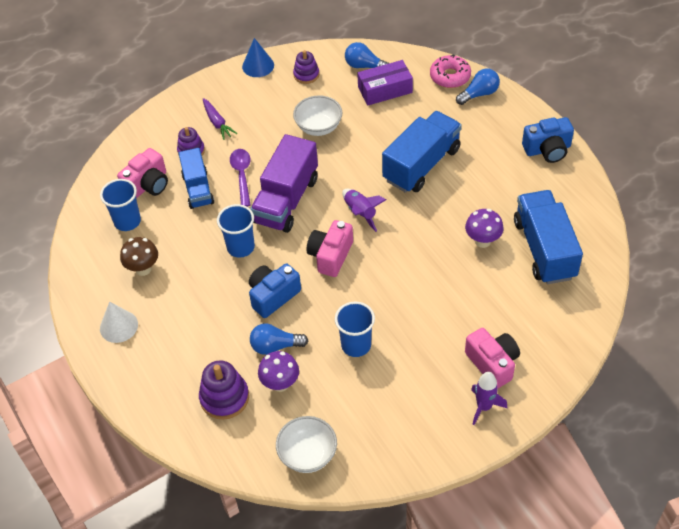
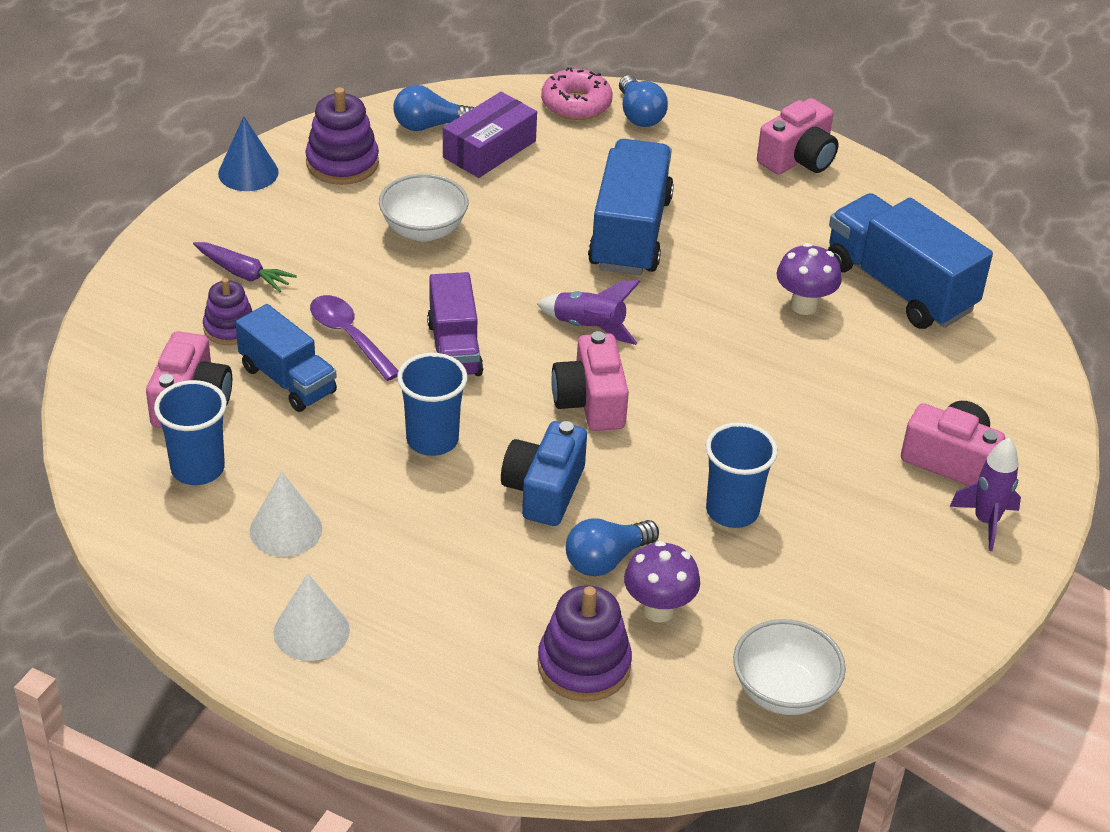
camera: 35 degrees left, 10 degrees down
brown mushroom [120,237,158,276] -> white cone [250,471,322,557]
purple truck [250,134,318,233] -> purple truck [427,272,483,376], size x0.64
purple stacking toy [293,50,319,84] -> purple stacking toy [305,87,379,185], size x1.53
blue light bulb [456,69,500,105] -> blue light bulb turned 135 degrees clockwise [619,75,668,127]
blue camera [522,117,574,163] -> pink camera [757,98,839,175]

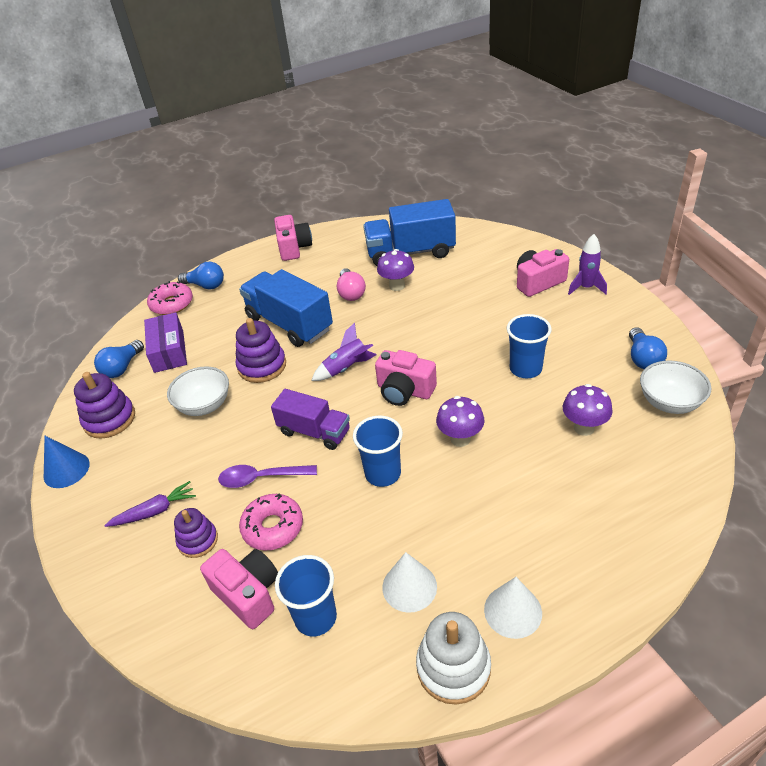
camera: 50 degrees left, 0 degrees up
blue truck [236,304,337,412] -> pink donut [239,493,303,551]
blue camera [501,421,587,526] -> purple mushroom [436,396,485,447]
purple stacking toy [538,585,632,702] -> purple stacking toy moved to [236,318,286,383]
blue light bulb [566,518,659,576] -> blue light bulb moved to [629,327,667,369]
none -> pink light bulb [337,268,366,301]
none -> white stacking toy [416,612,491,705]

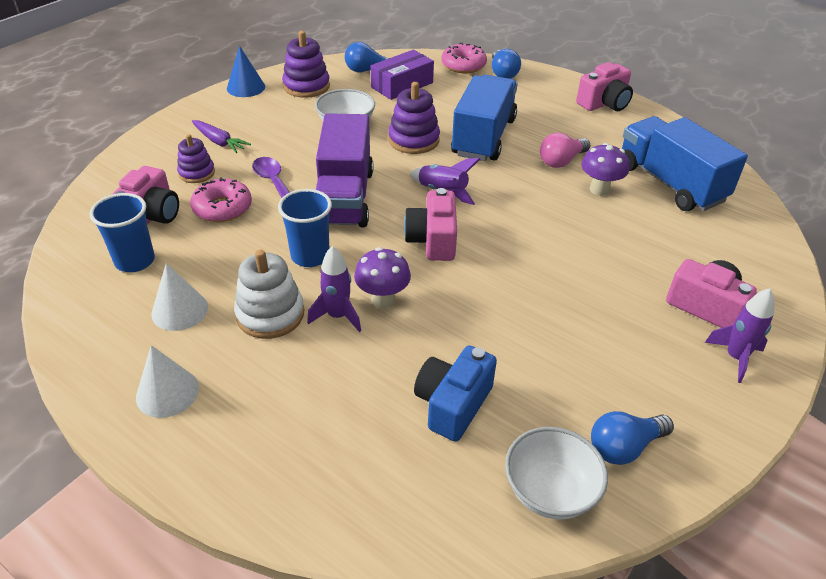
camera: 60 degrees right, 0 degrees up
purple truck [271,389,350,450] -> purple truck [316,113,373,227], size x1.57
white stacking toy [416,612,491,705] -> white stacking toy moved to [234,249,304,339]
blue cup [507,314,552,378] -> none
purple mushroom [563,384,613,436] -> blue camera [414,346,497,442]
none -> purple rocket [307,246,361,332]

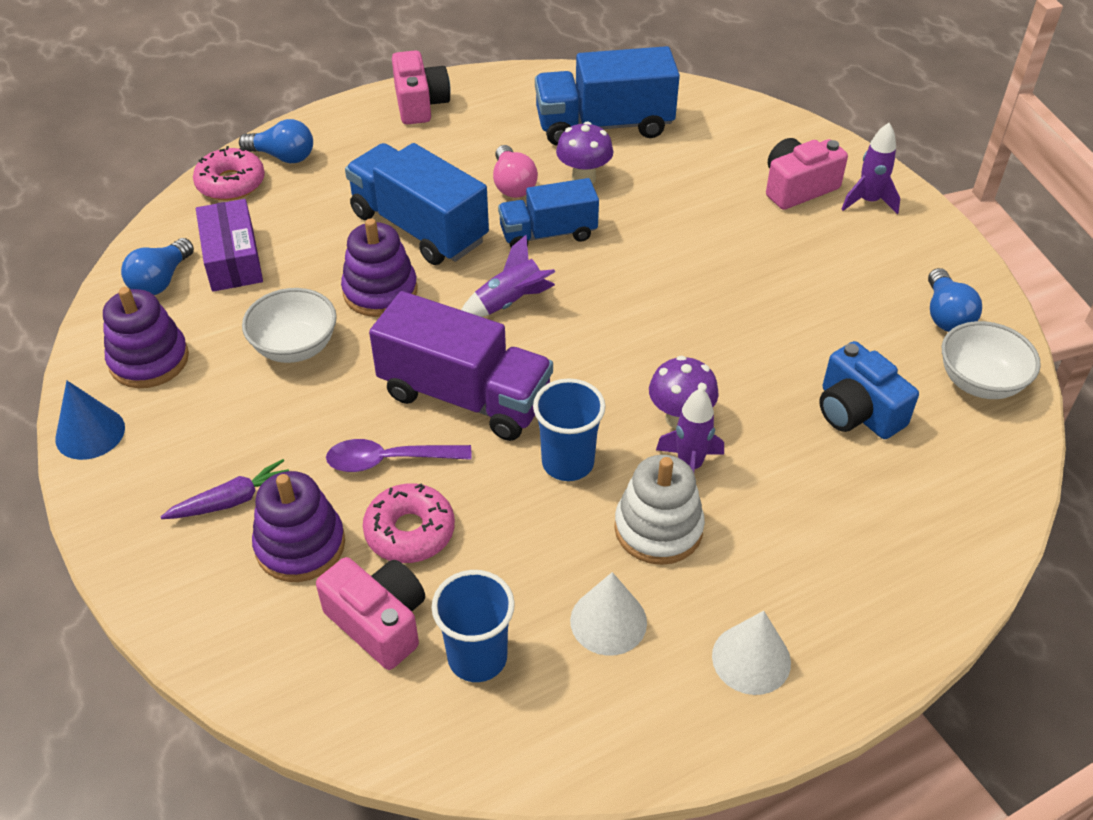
camera: 65 degrees left, 5 degrees up
purple stacking toy [177,134,215,183] -> purple stacking toy [252,471,345,582], size x1.53
pink camera [404,188,457,261] -> none
none -> blue truck [498,178,599,247]

